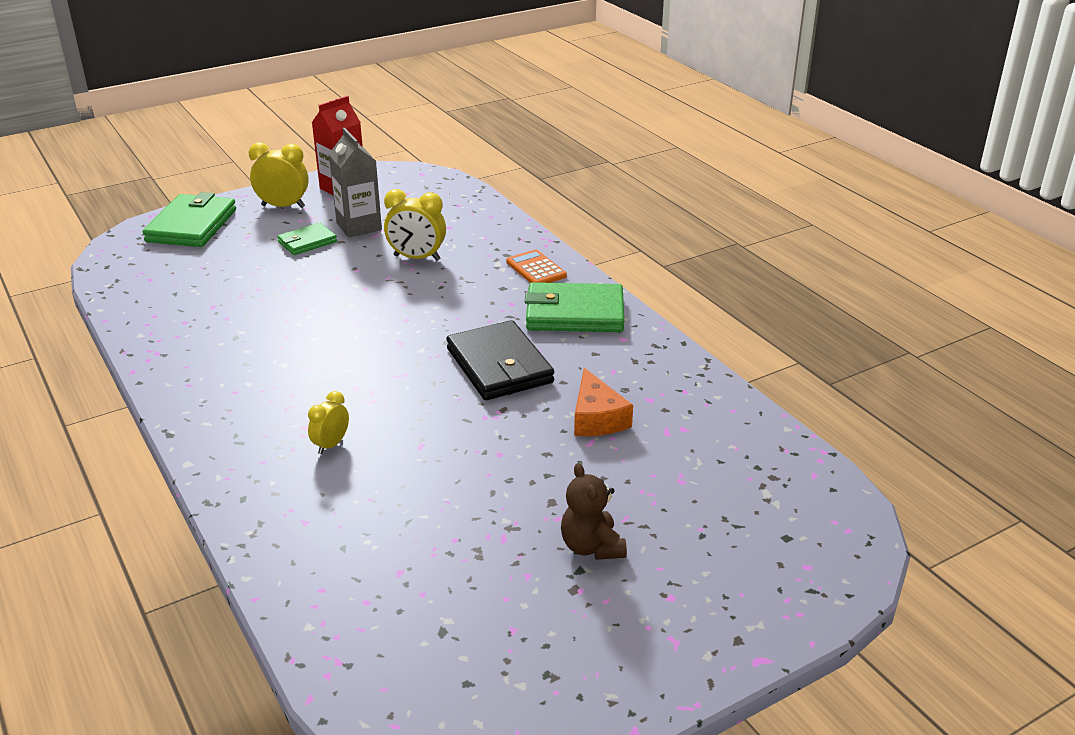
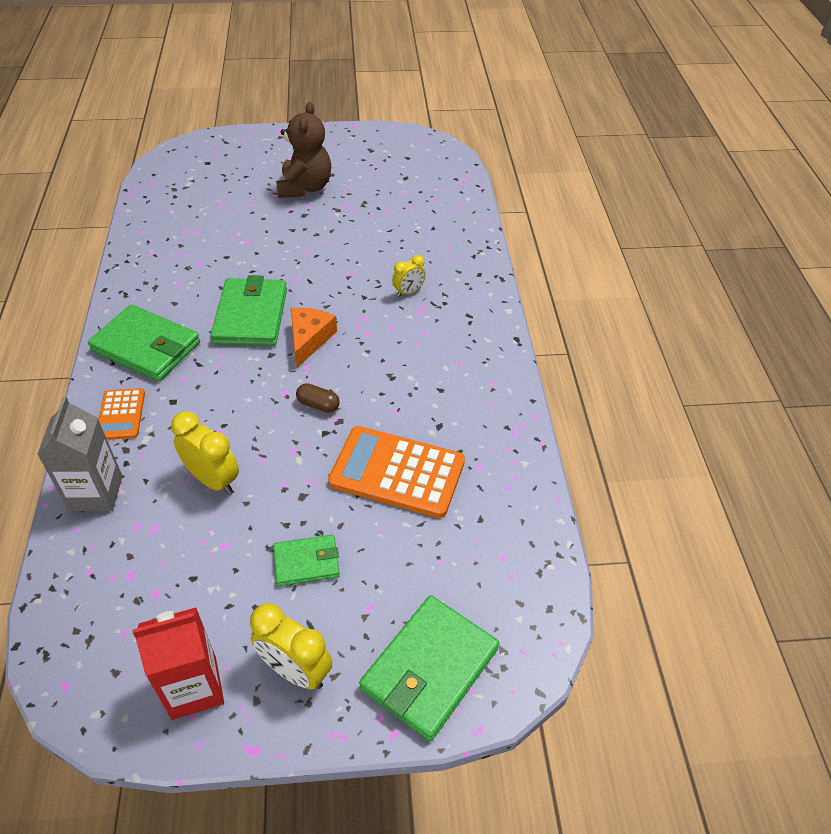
camera: 155 degrees left, 15 degrees up
grey carton [329,128,382,237] -> grey carton moved to [37,397,122,511]
black wallet [446,320,554,400] -> green wallet [211,275,287,346]
brown teddy bear [561,463,627,560] -> brown teddy bear [276,102,331,198], size x1.53
orange cheese [574,368,633,436] -> orange cheese moved to [291,308,337,368]
none -> brown capsule [296,383,339,413]
none -> orange calculator [328,426,465,518]

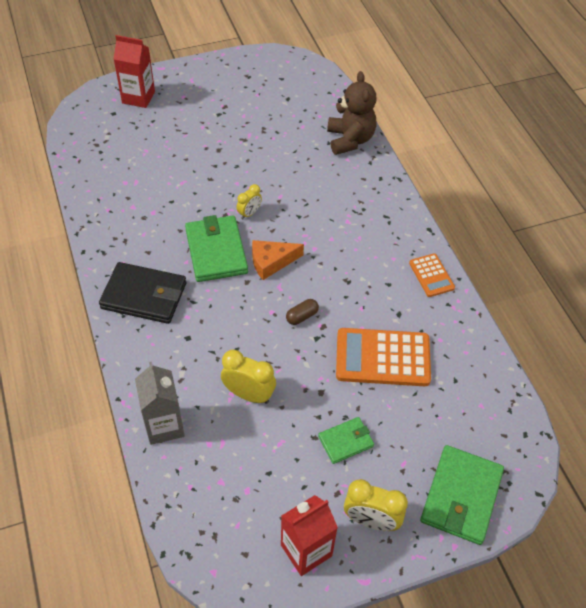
camera: 15 degrees left, 5 degrees up
green wallet [88,304,200,381] -> black wallet [99,262,186,324]
orange calculator [98,388,145,440] -> orange calculator moved to [409,254,455,297]
brown teddy bear [276,102,331,198] -> brown teddy bear moved to [327,71,377,155]
orange cheese [291,308,337,368] -> orange cheese turned 105 degrees counterclockwise [252,240,304,280]
brown capsule [296,383,339,413] -> brown capsule turned 45 degrees counterclockwise [286,299,319,325]
yellow clock [392,255,426,297] -> yellow clock moved to [236,184,262,219]
none -> red carton [114,35,155,108]

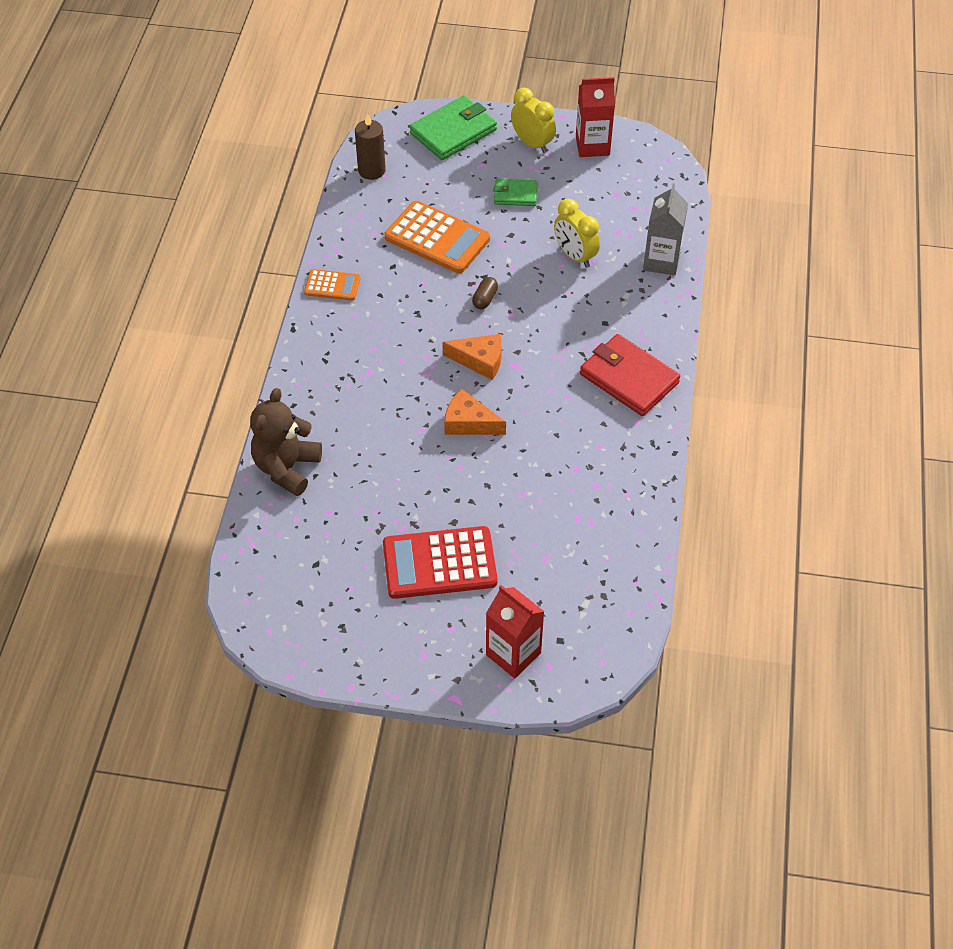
camera: 150 degrees left, 0 degrees up
black wallet [99,262,186,324] -> red wallet [580,334,681,416]
green wallet [185,215,248,282] -> none
yellow clock [236,184,262,219] -> orange cheese [444,389,506,435]
brown capsule [286,299,319,325] -> brown capsule turned 60 degrees counterclockwise [472,277,498,309]
orange calculator [409,254,455,297] -> orange calculator turned 90 degrees clockwise [304,269,360,301]
none -> brown candle [355,113,386,180]
none -> red calculator [383,526,497,599]

